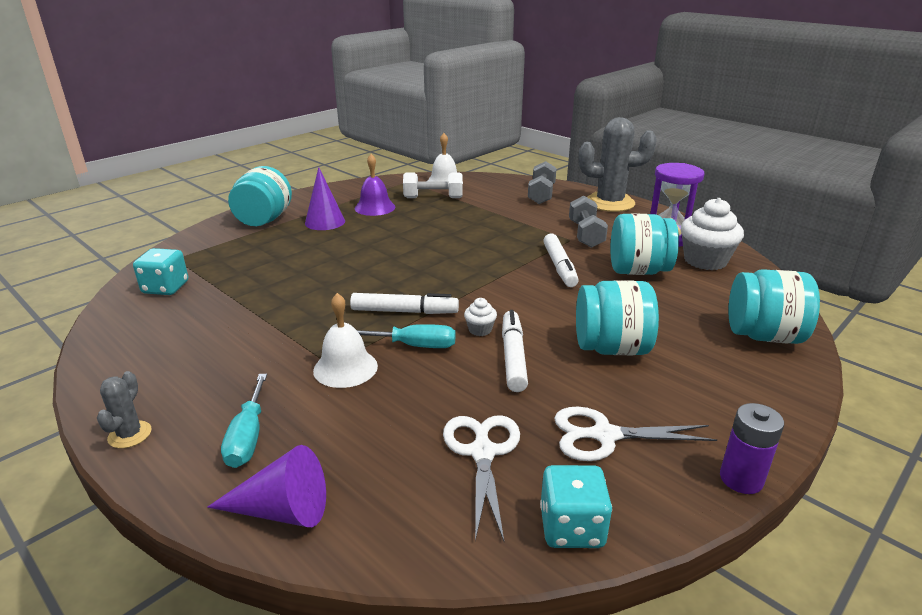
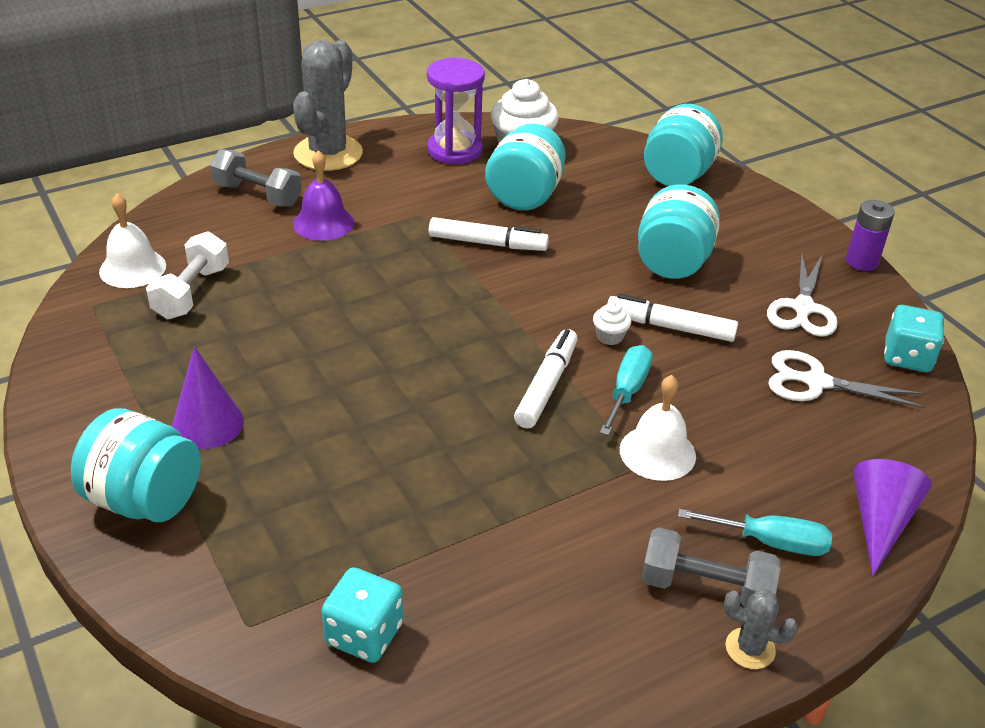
camera: 75 degrees left, 10 degrees up
purple bell [355,154,395,216] -> purple bell moved to [293,150,354,241]
grey dumbbell [569,196,608,248] -> grey dumbbell moved to [641,527,781,608]

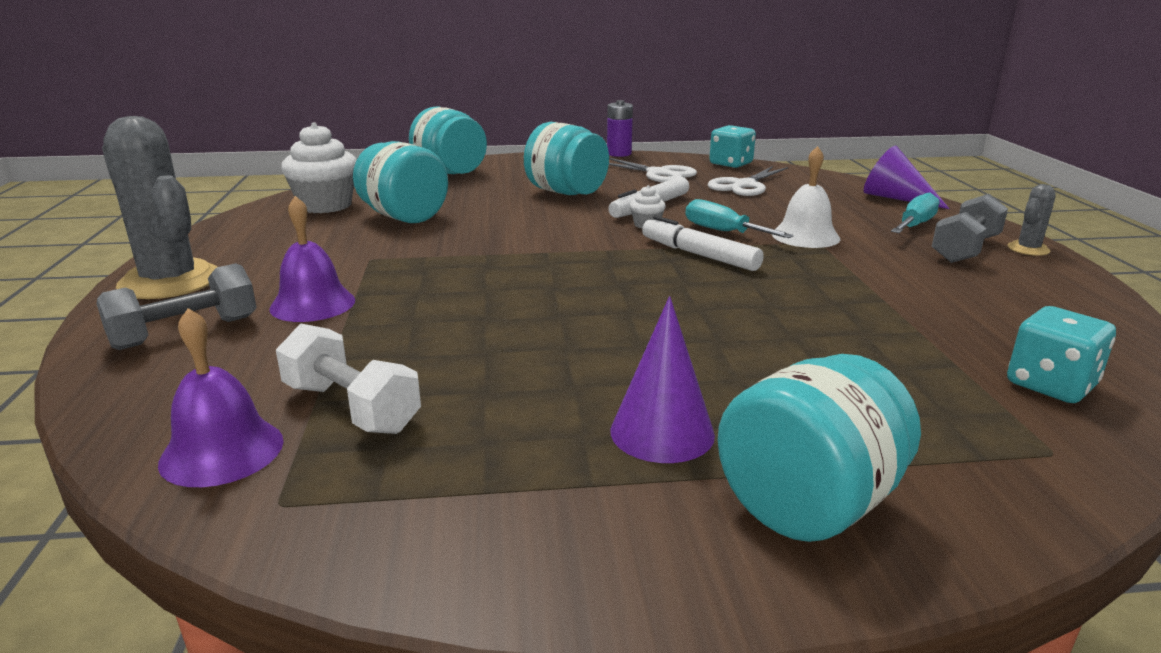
camera: 65 degrees left, 15 degrees down
white bell [99,193,166,288] -> purple bell [158,308,284,487]
purple hourglass [427,58,485,164] -> none
white marker [429,217,549,251] -> none

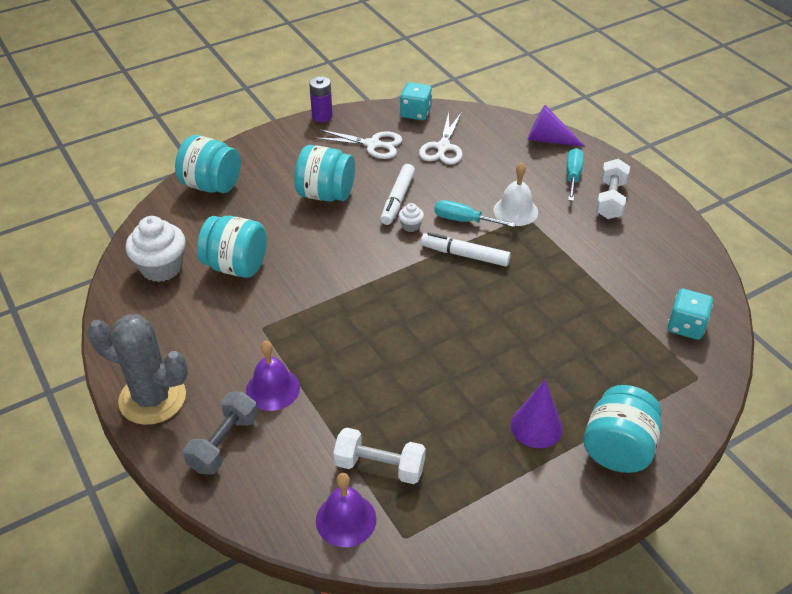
camera: 25 degrees left, 20 degrees up
grey dumbbell [932,194,1008,263] -> white dumbbell [596,159,630,219]
grey cactus [1007,184,1056,256] -> none

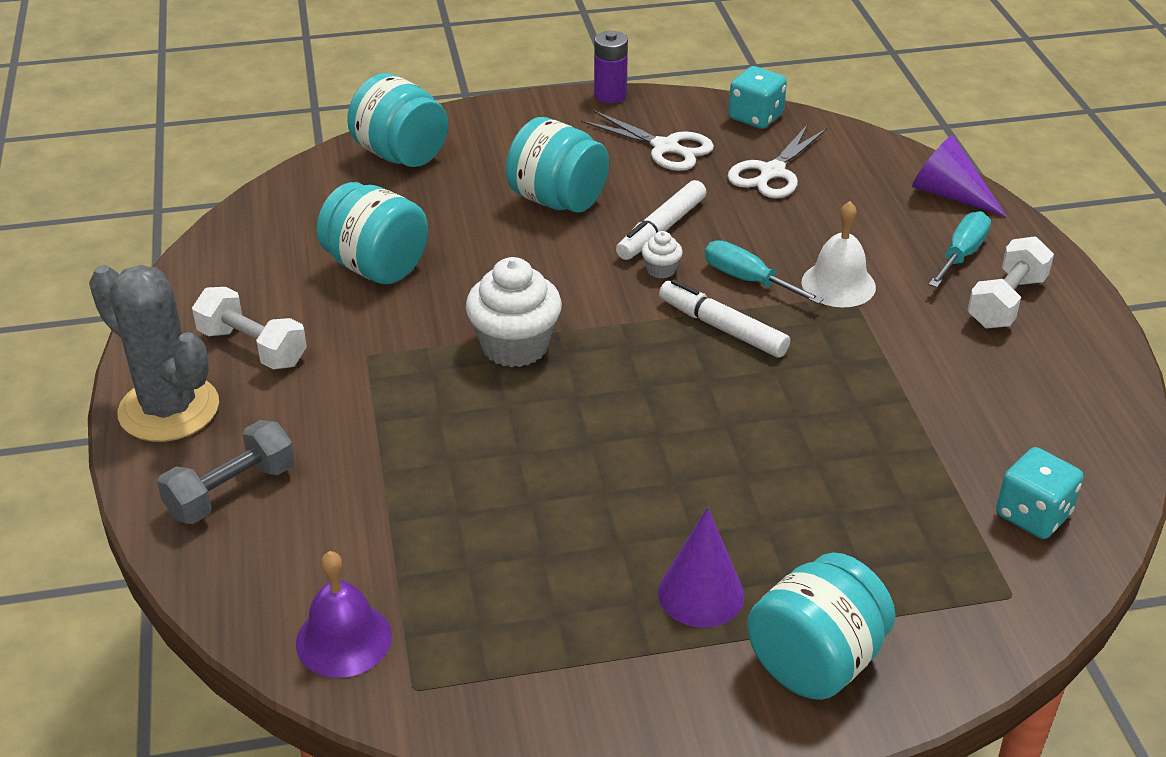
camera: 20 degrees right, 5 degrees down
white cupcake [126,216,186,282] -> white cupcake moved to [466,257,562,367]
purple bell [246,341,300,411] -> none
white dumbbell [333,427,426,484] -> white dumbbell moved to [192,287,307,370]

